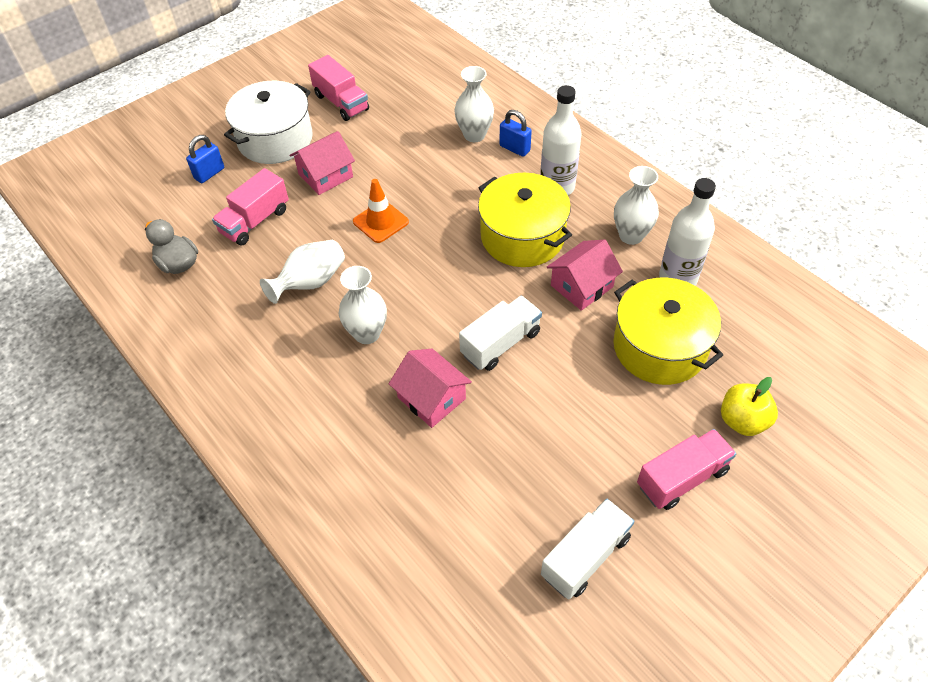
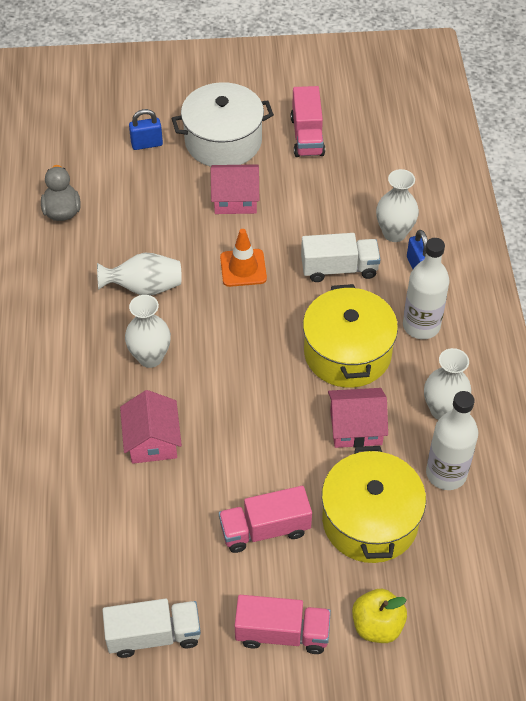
camera: 35 degrees right, 0 degrees up
pink truck [212,168,289,246] -> pink truck moved to [219,486,312,553]
white truck [459,295,542,371] -> white truck moved to [301,233,381,282]

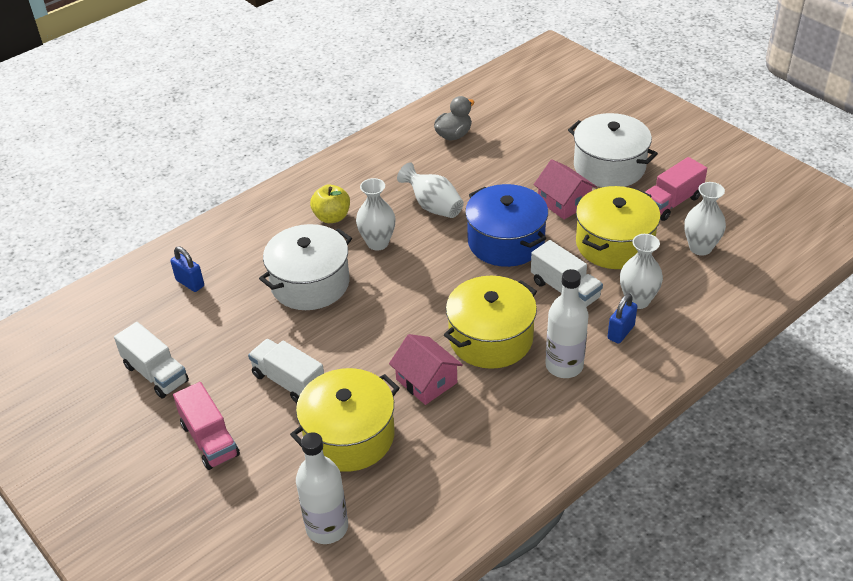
camera: 55 degrees right, 10 degrees down
pink house [120,390,182,464] -> white pot [259,224,352,310]
blue padlock [129,109,163,150] -> blue padlock moved to [170,246,204,292]
pink truck [219,486,312,553] -> white truck [248,339,324,403]
orange traffic cone [220,229,267,287] -> blue pot [465,184,548,267]
yellow apple [352,589,407,643] -> yellow apple moved to [310,184,350,223]
white vase [424,348,471,420] -> white vase moved to [684,182,726,256]
white bottle [426,391,478,490] -> white bottle moved to [296,432,348,544]
none -> yellow pot [576,186,660,269]

